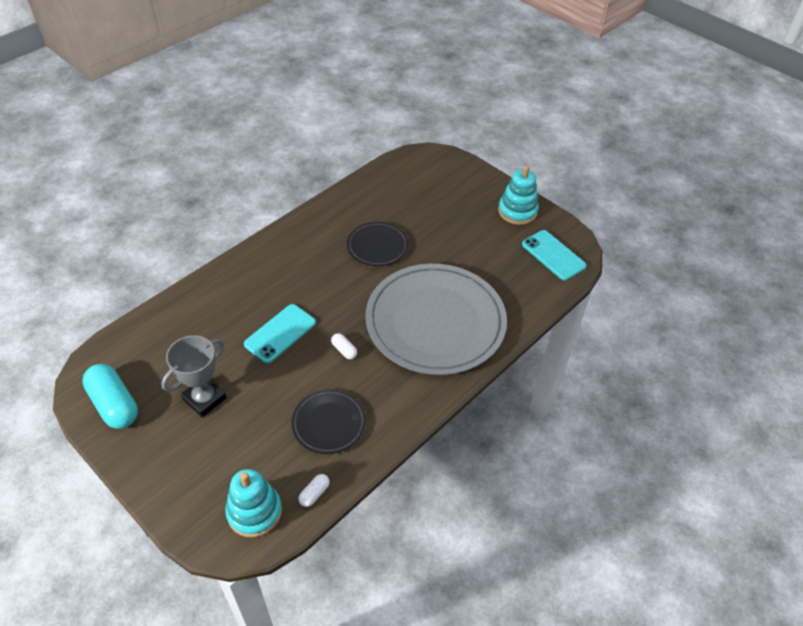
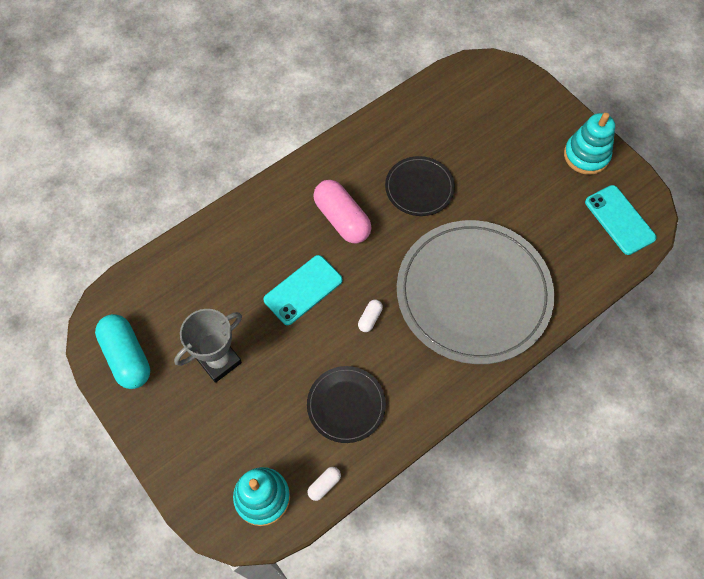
camera: 10 degrees right, 15 degrees up
white capsule [331,333,357,359] -> white capsule turned 60 degrees clockwise [358,299,383,332]
none -> pink capsule [313,180,372,243]

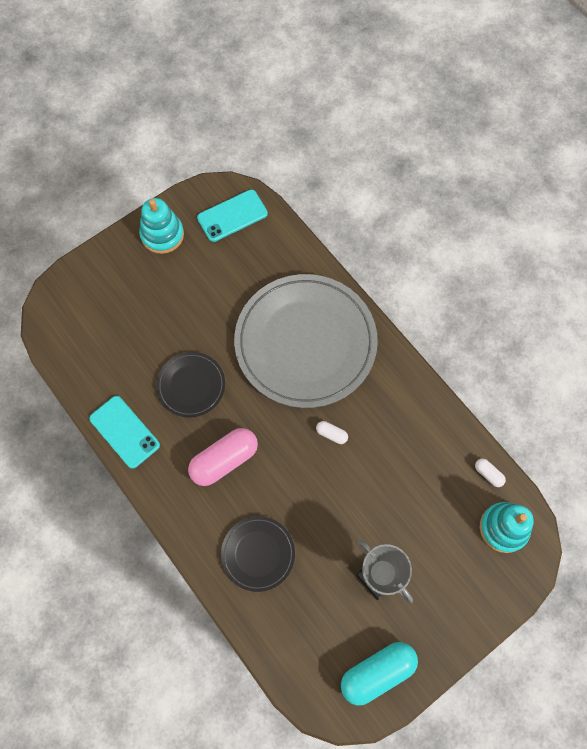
camera: 90 degrees left, 5 degrees up
turquoise phone [264,255,343,325] -> turquoise phone moved to [89,396,160,469]
black plate [307,366,386,443] -> black plate moved to [221,516,295,592]

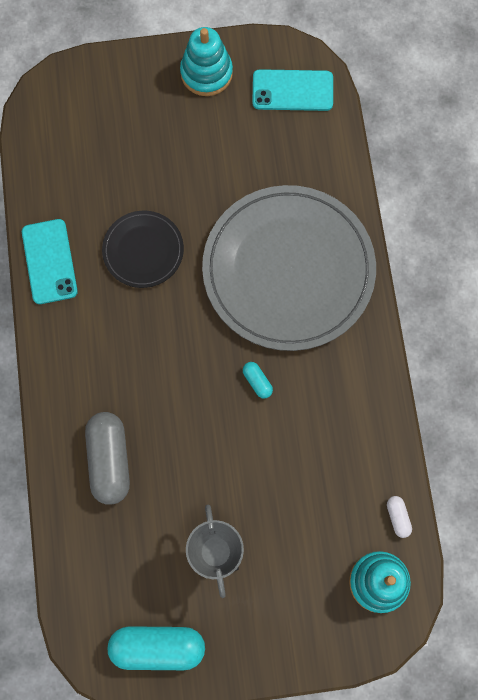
camera: 30 degrees right, 5 degrees up
pink capsule [188,428,258,486] -> none
black plate [221,516,295,592] -> grey capsule [85,412,130,505]
white capsule [316,421,348,444] -> turquoise capsule [243,362,273,399]

